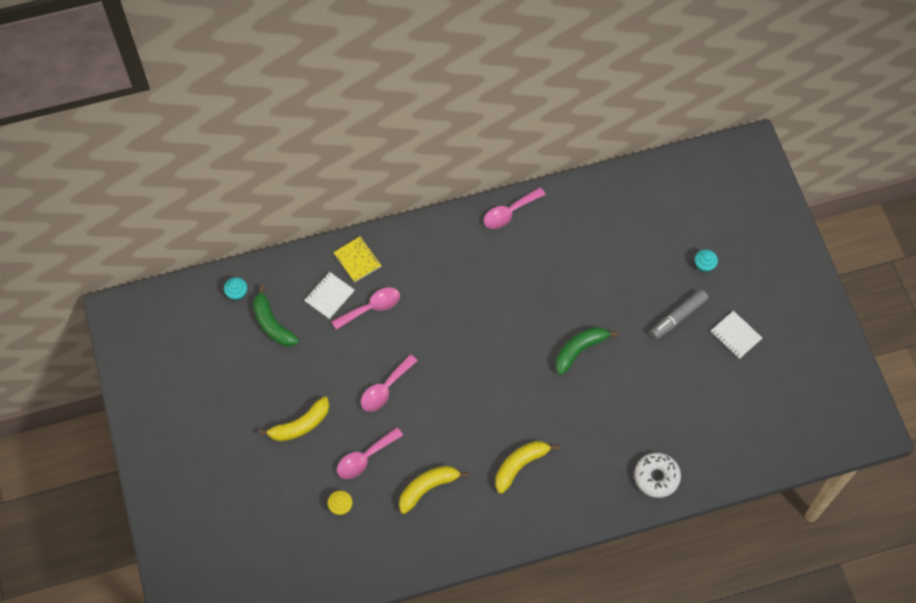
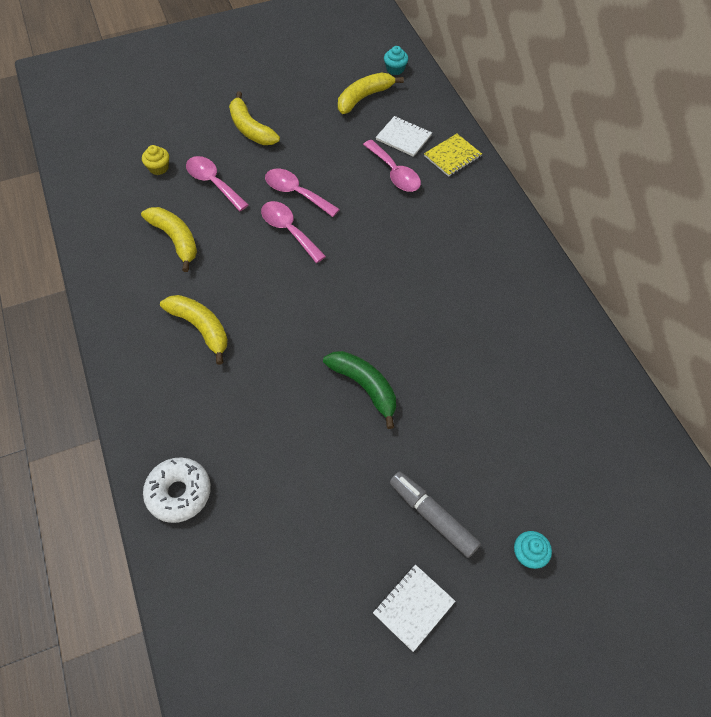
camera: 85 degrees right, 5 degrees down
green banana [253,285,299,347] -> yellow banana [338,73,404,114]
pink spoon [484,187,546,229] -> pink spoon moved to [261,201,326,263]

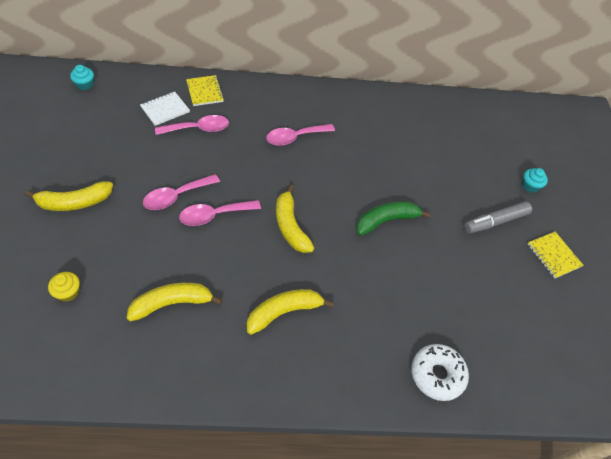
camera: 75 degrees left, 5 degrees down
pink spoon [186,156,249,211] -> pink spoon moved to [266,124,335,146]
yellow banana [338,73,404,114] -> yellow banana moved to [276,185,314,253]
white notebook [373,565,455,652] -> yellow notebook [528,232,584,278]

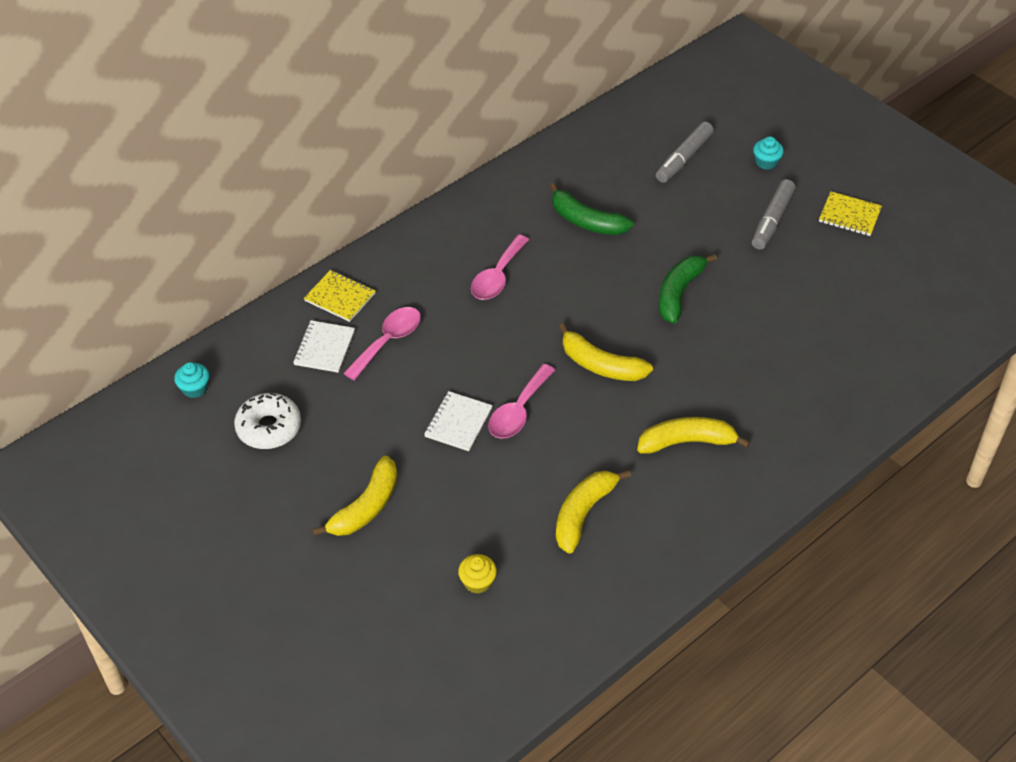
camera: 35 degrees left, 5 degrees down
pink spoon [143,174,220,210] -> white notebook [424,391,493,451]
yellow banana [247,289,334,335] -> yellow banana turned 60 degrees clockwise [637,417,750,454]
white donut [411,344,469,401] -> white donut moved to [234,392,301,449]
none -> green banana [550,183,633,235]
none -> grey marker [656,121,714,183]

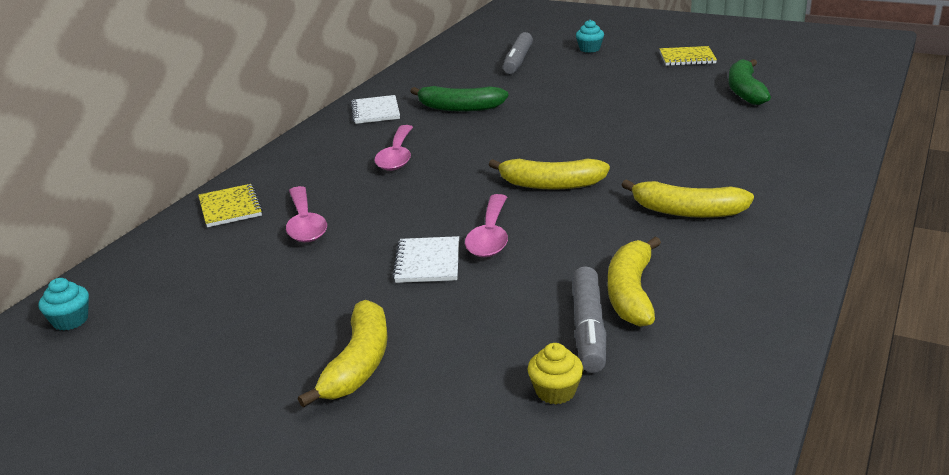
camera: 20 degrees left, 20 degrees down
white donut [234,392,301,449] -> none
white notebook [293,320,355,373] -> white notebook moved to [351,95,400,124]
yellow notebook [304,270,375,322] -> yellow notebook turned 60 degrees clockwise [198,184,263,227]
pink spoon [343,307,421,380] -> pink spoon turned 150 degrees clockwise [286,186,327,242]
yellow banana [637,417,750,454] -> yellow banana turned 135 degrees counterclockwise [622,179,754,218]
green banana [659,254,717,324] -> green banana moved to [729,59,771,105]
grey marker [752,179,796,250] -> grey marker moved to [572,266,606,373]

